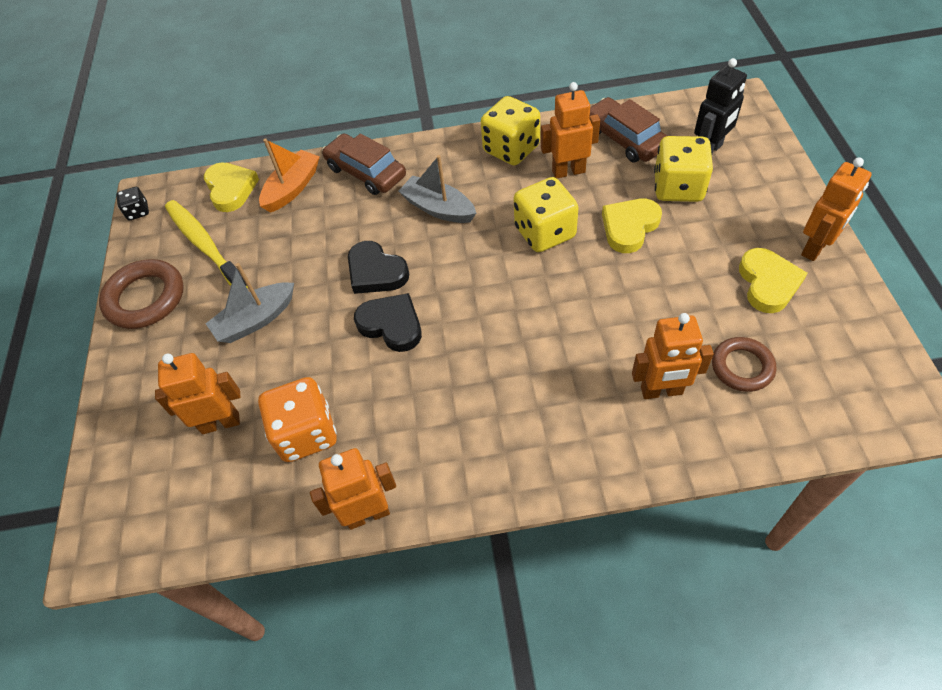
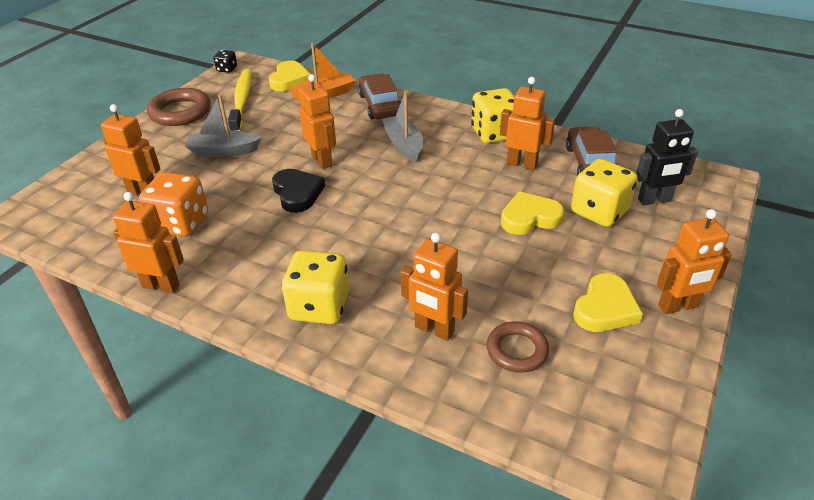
camera: 30 degrees right, 15 degrees down
black heart [348,241,409,294] -> orange robot [299,74,336,169]
yellow dice [514,177,579,252] -> yellow dice moved to [282,250,349,324]

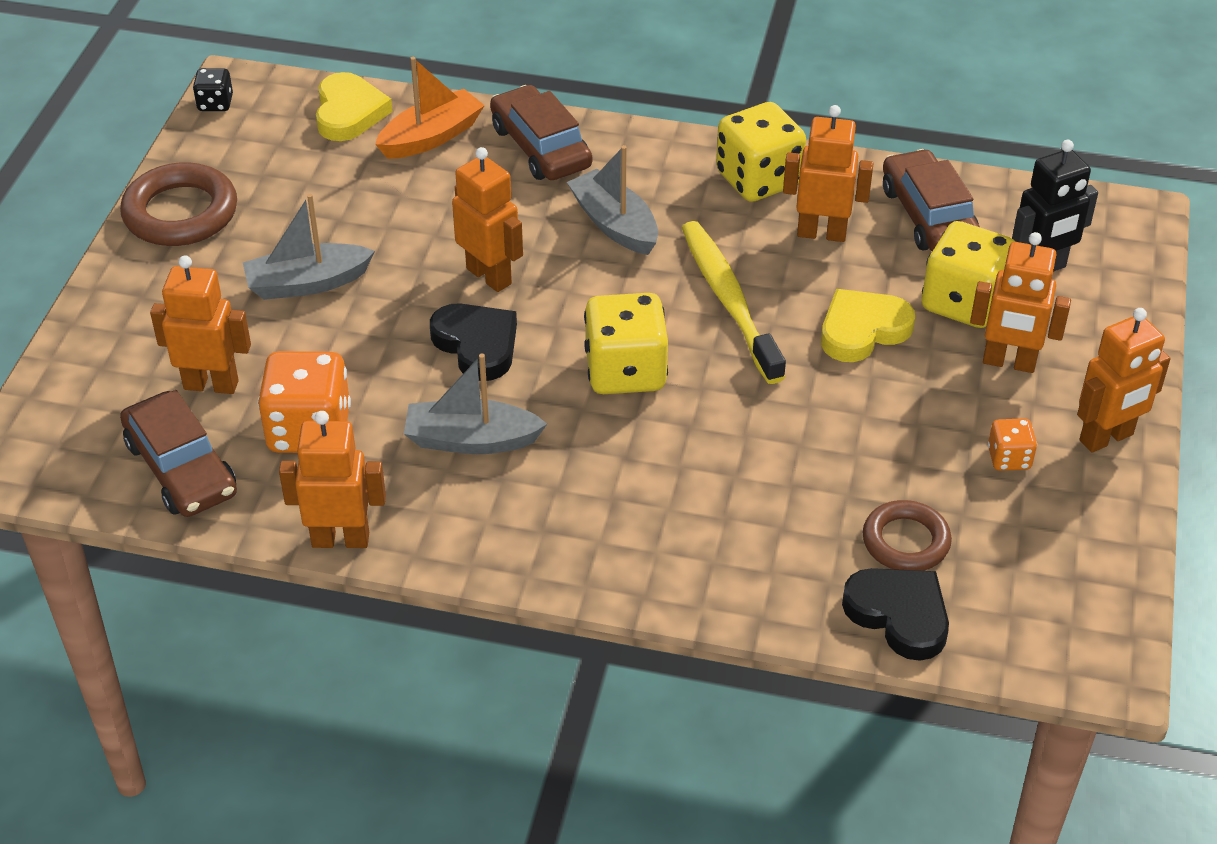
camera: 15 degrees left, 5 degrees up
yellow toothbrush [228,69,252,131] -> yellow toothbrush moved to [682,221,786,384]
yellow dice [282,250,349,324] -> yellow dice moved to [584,293,668,394]
orange robot [401,233,468,341] -> orange robot moved to [970,232,1071,373]
yellow heart [573,273,643,332] -> orange dice [988,418,1037,471]
none -> brown car [120,390,237,517]
none -> grey boat [404,354,547,454]
none -> black heart [842,568,949,661]

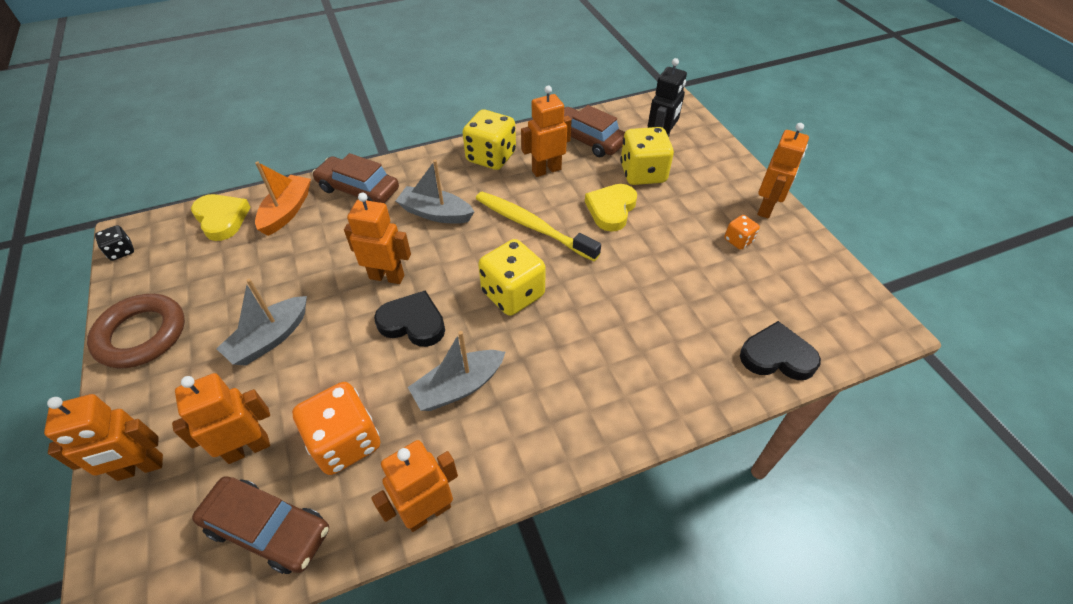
camera: 35 degrees left, 5 degrees up
brown ring [863,500,952,571] -> none
orange robot [970,232,1071,373] -> orange robot moved to [44,394,163,481]

